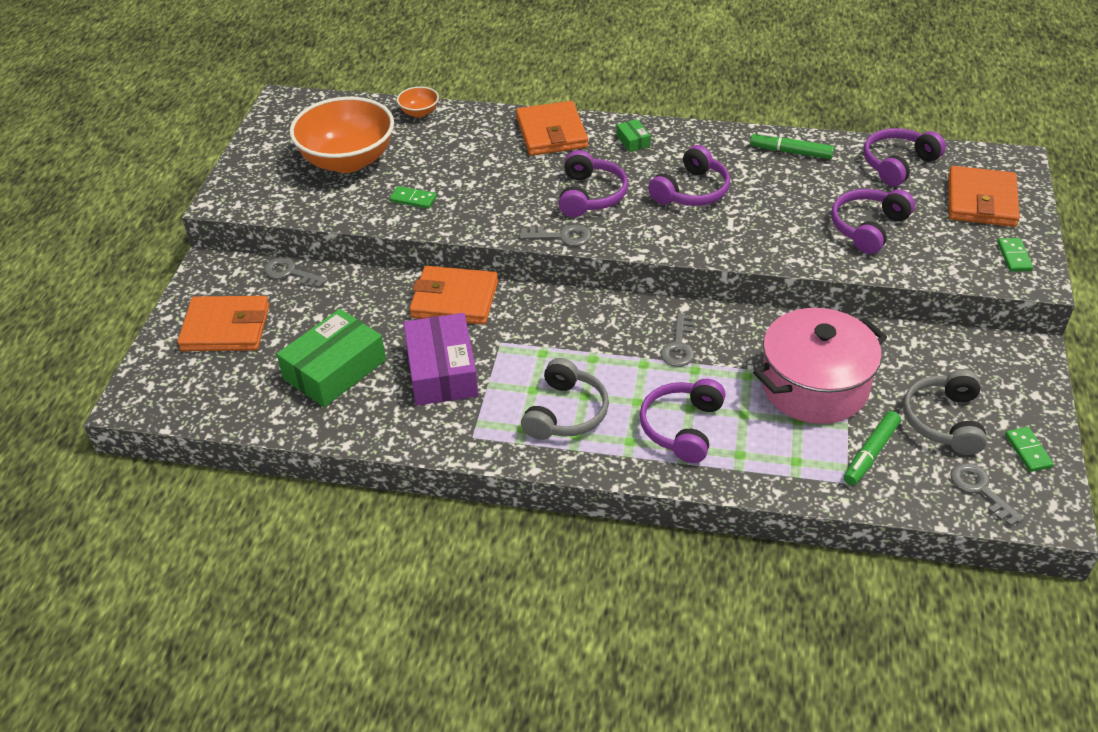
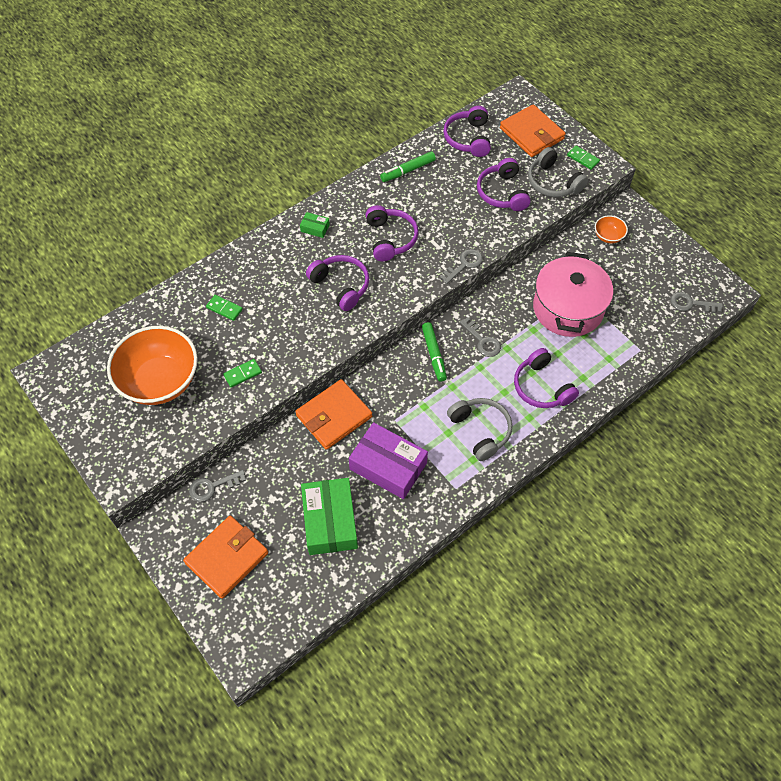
camera: 50 degrees left, 15 degrees up
orange bowl [397,87,439,118] -> orange bowl moved to [595,215,628,243]
orange wallet [516,101,588,156] -> none
grey key [519,225,591,246] -> grey key moved to [440,249,483,284]
green marker [844,411,901,485] -> green marker moved to [422,322,447,382]
grey headphones [903,369,987,455] -> grey headphones moved to [528,147,588,197]
green domino [1005,427,1054,472] -> green domino moved to [206,295,243,321]

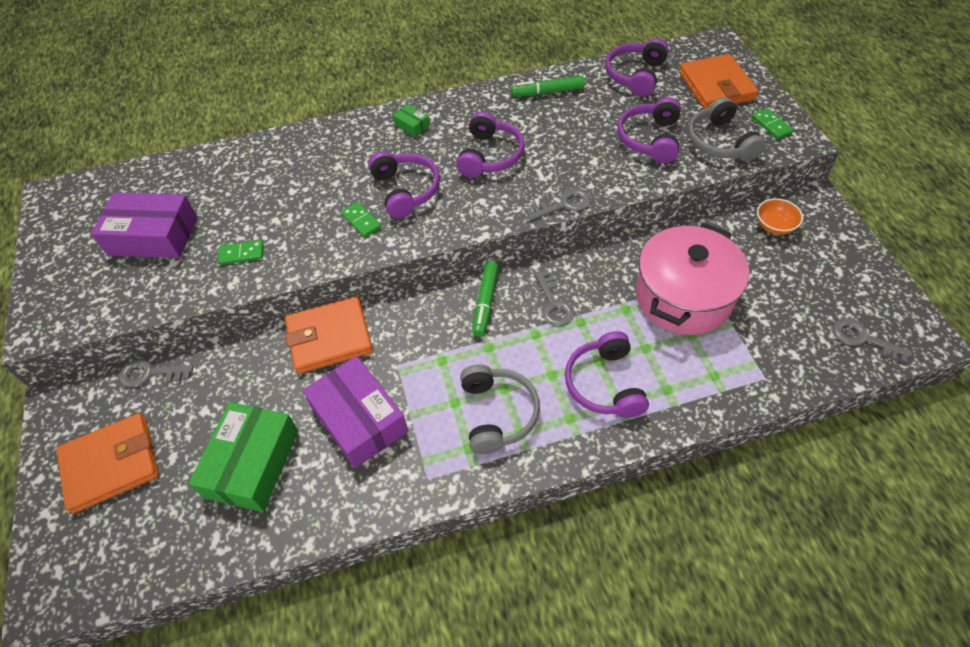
camera: 25 degrees right, 5 degrees down
orange bowl [107,326,198,405] -> purple box [91,192,197,258]
green domino [206,295,243,321] -> green domino moved to [341,202,381,237]

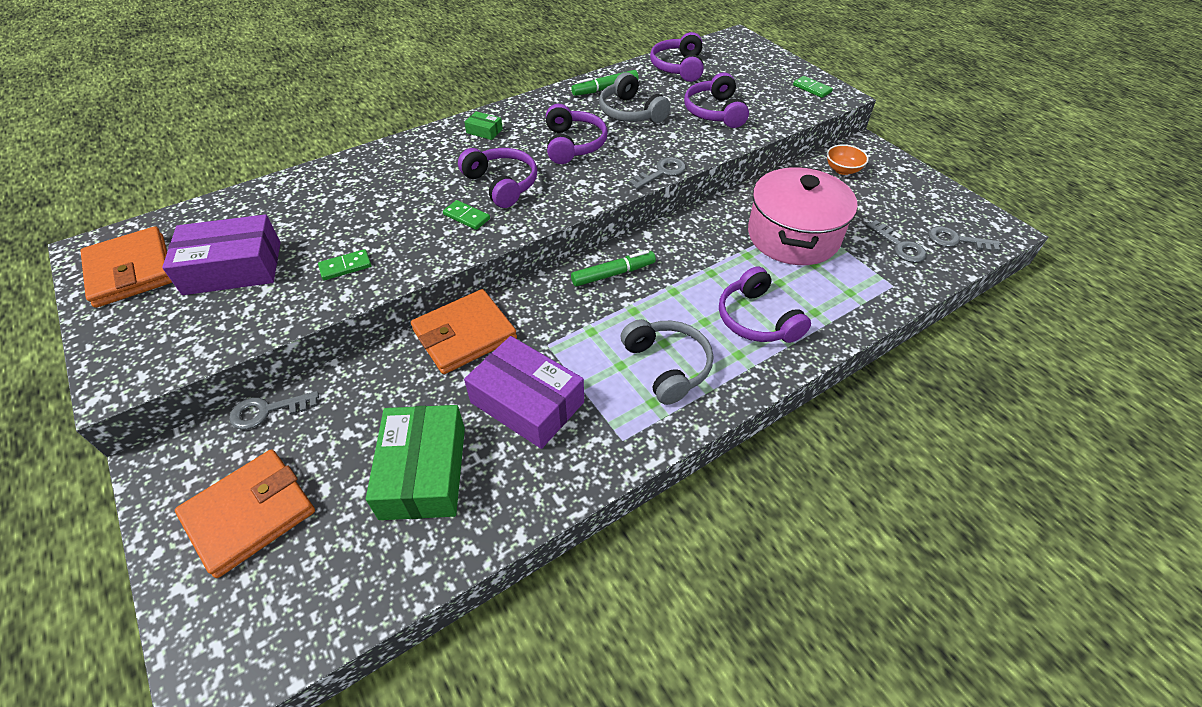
camera: 20 degrees left, 5 degrees down
green marker [473,261,498,337] -> green marker turned 105 degrees counterclockwise [571,250,656,287]
grey key [535,271,574,326] -> grey key moved to [866,220,927,263]
orange wallet [679,54,758,109] -> orange wallet moved to [80,226,172,308]
grey headphones [688,97,766,161] -> grey headphones moved to [599,72,671,123]

